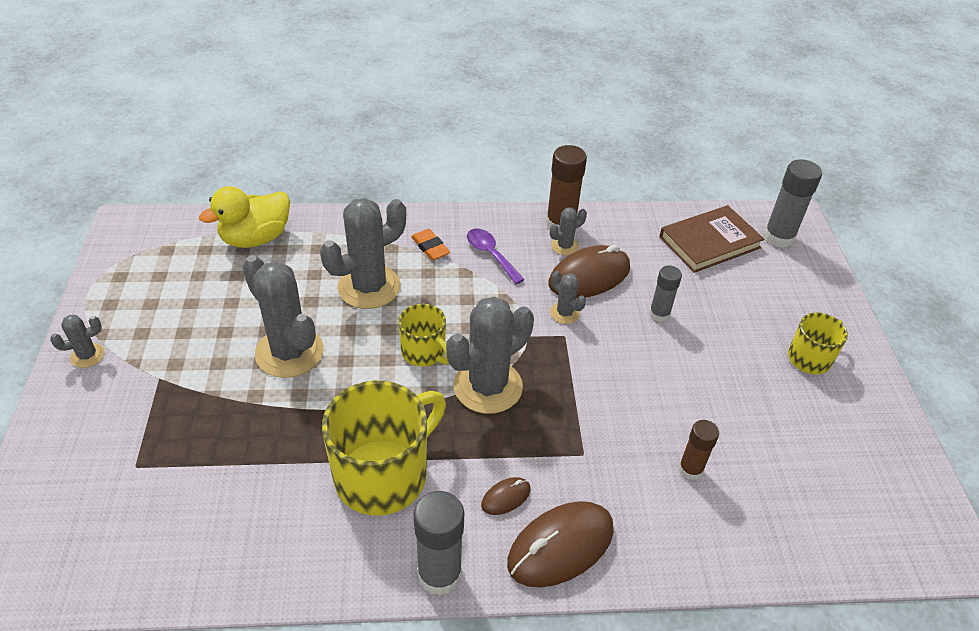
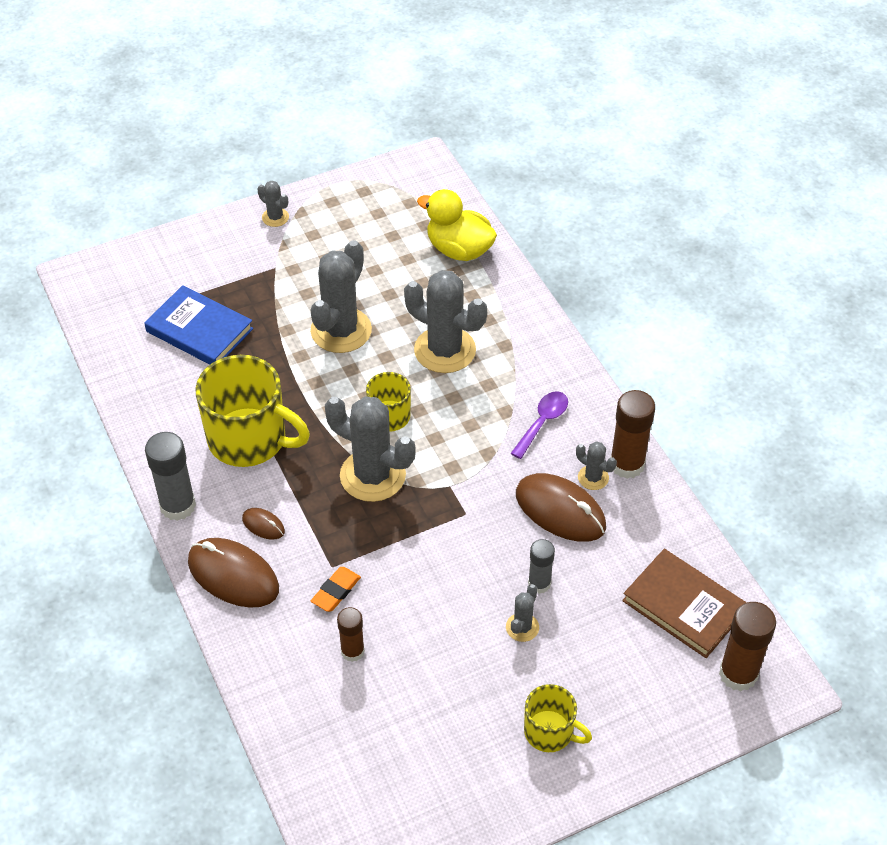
camera: 70 degrees right, 5 degrees up
orange eraser [411,229,450,260] -> orange eraser moved to [311,567,361,612]
grey cactus [550,271,586,324] -> grey cactus moved to [506,584,539,642]
grey glue stick [764,159,822,248] -> brown glue stick [719,602,776,691]
none -> blue book [144,285,253,365]

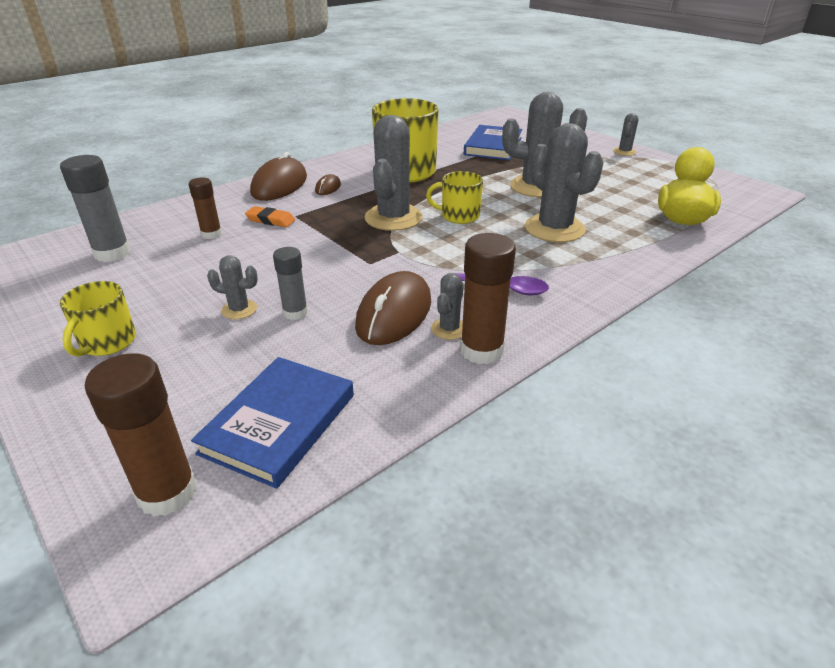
camera: 75 degrees right, 15 degrees down
grey glue stick [145,432,196,521] -> grey glue stick moved to [60,155,131,262]
grey cactus [404,270,487,373] -> grey cactus turned 45 degrees counterclockwise [525,123,604,242]
brown book [622,549,747,658] -> blue book [191,357,354,489]

